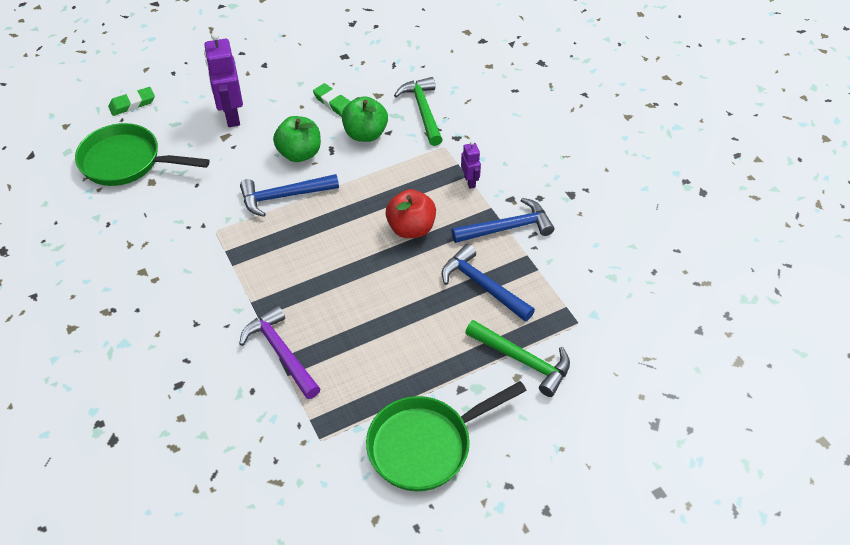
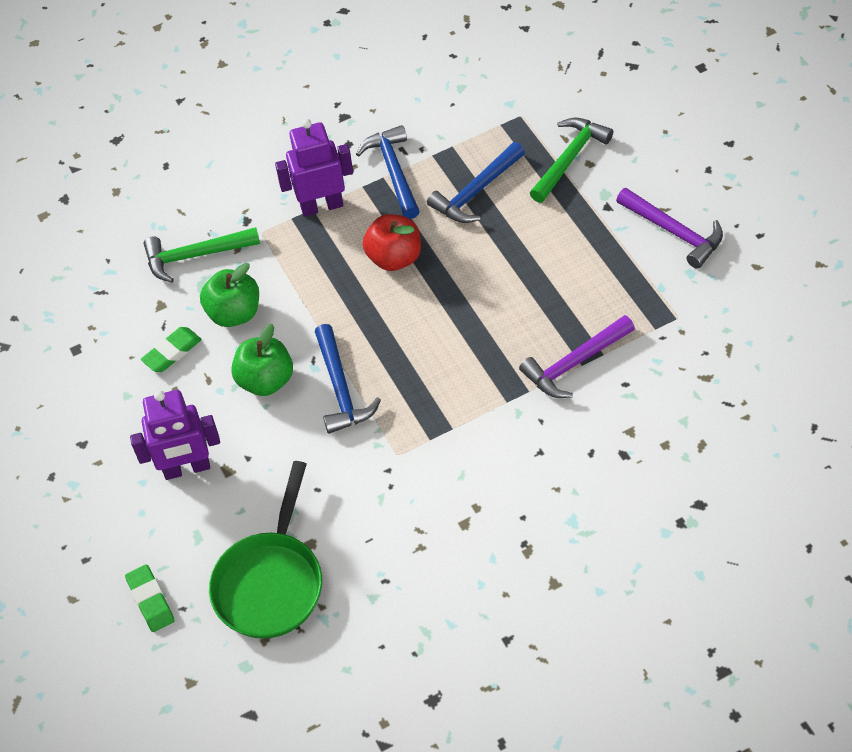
camera: 85 degrees left, 5 degrees up
green pan [366,381,527,491] -> purple hammer [616,188,723,269]
purple robot [461,141,481,189] -> purple robot [275,119,353,217], size x1.93

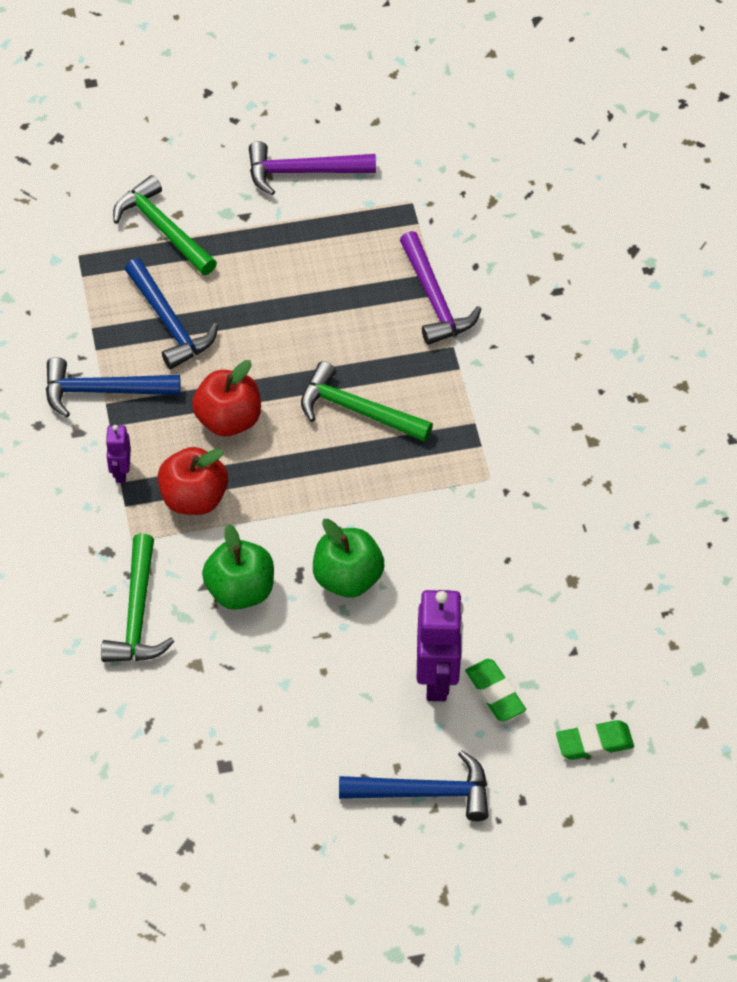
camera: 80 degrees left, 0 degrees up
green eraser [141,327,202,372] -> green eraser moved to [465,659,526,722]
green pan [209,461,322,639] -> none
purple robot [275,119,353,217] -> purple robot [106,425,131,483], size x0.52
blue hammer [315,324,381,434] -> blue hammer moved to [339,750,489,821]
purple hammer [616,188,723,269] -> purple hammer turned 150 degrees counterclockwise [249,141,376,195]
none -> red apple [158,447,228,515]
none -> green hammer [301,361,433,442]

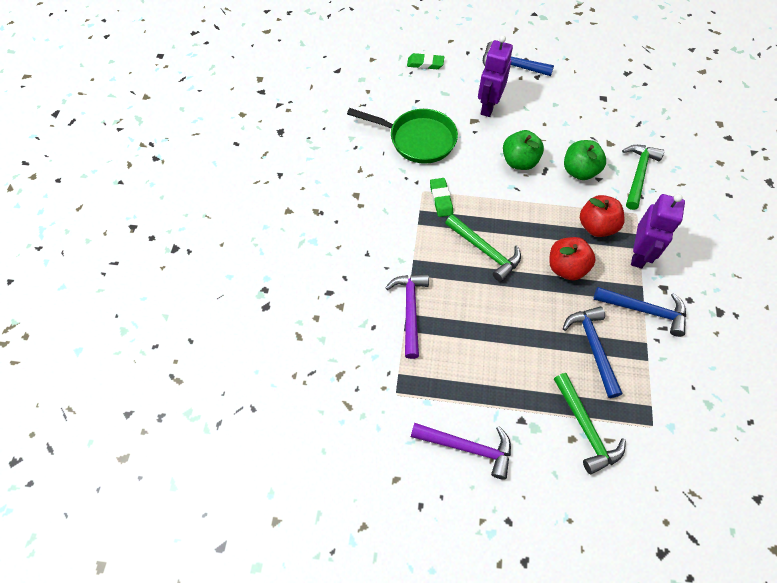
camera: 160 degrees left, 5 degrees up
purple robot [106,425,131,483] -> purple robot [631,194,685,268], size x1.93
green eraser [465,659,526,722] -> green eraser moved to [430,178,453,217]
none -> green pan [347,108,458,164]

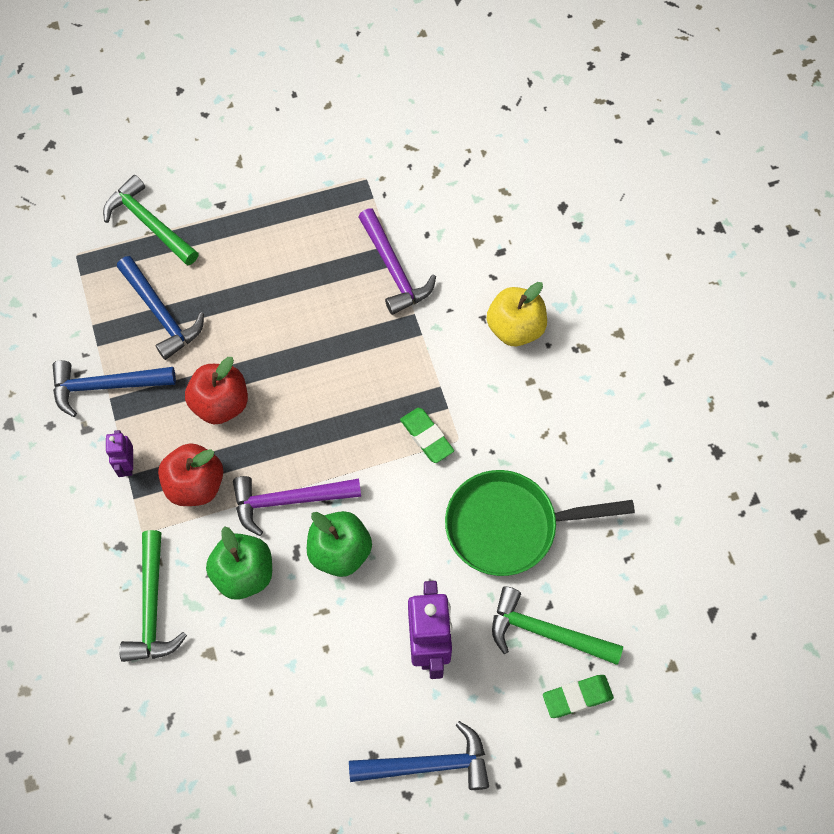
camera: 155 degrees right, 5 degrees up
purple hammer [411,423,511,480] -> purple hammer moved to [233,476,361,536]
green hammer [445,215,521,282] -> green hammer moved to [492,586,623,665]
purple robot [631,194,685,268] -> purple robot [106,430,133,477], size x0.52
none -> yellow apple [487,282,547,346]

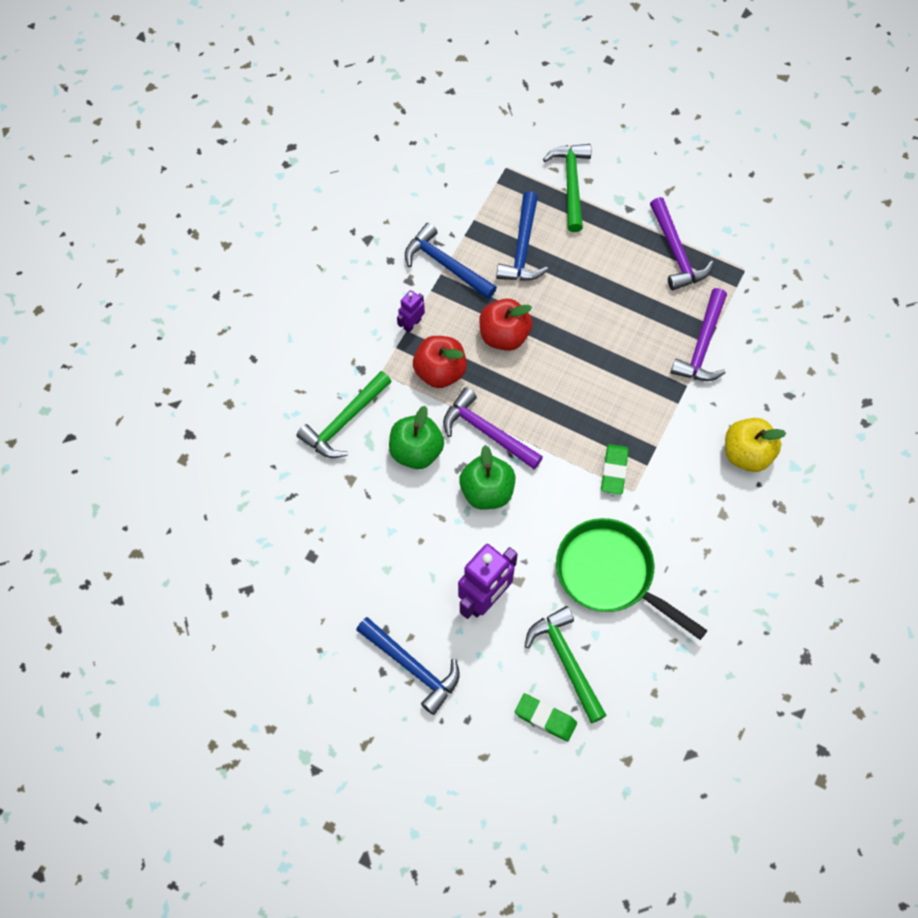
camera: 45 degrees right, 0 degrees up
none -> purple hammer [650,197,714,290]

